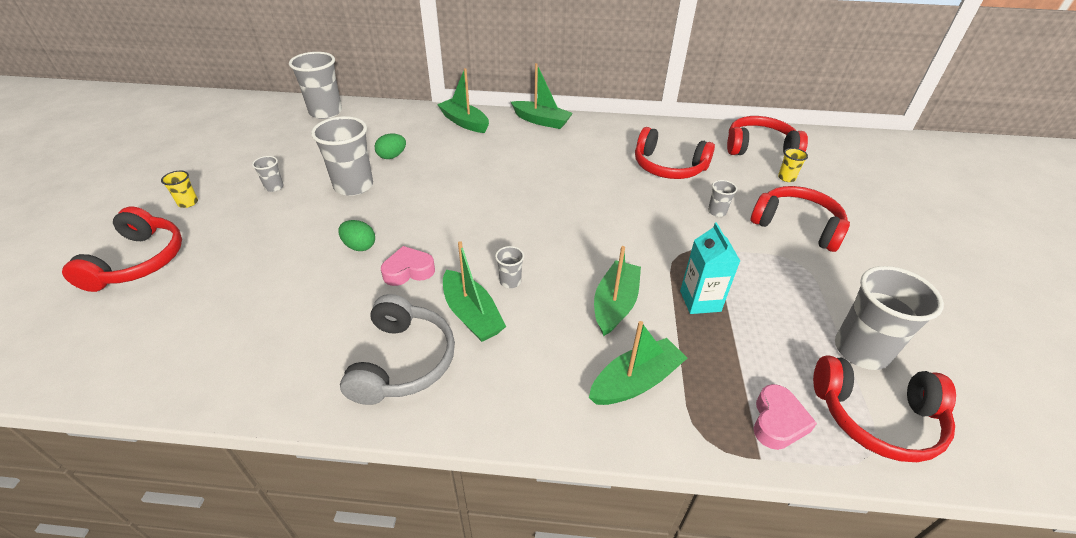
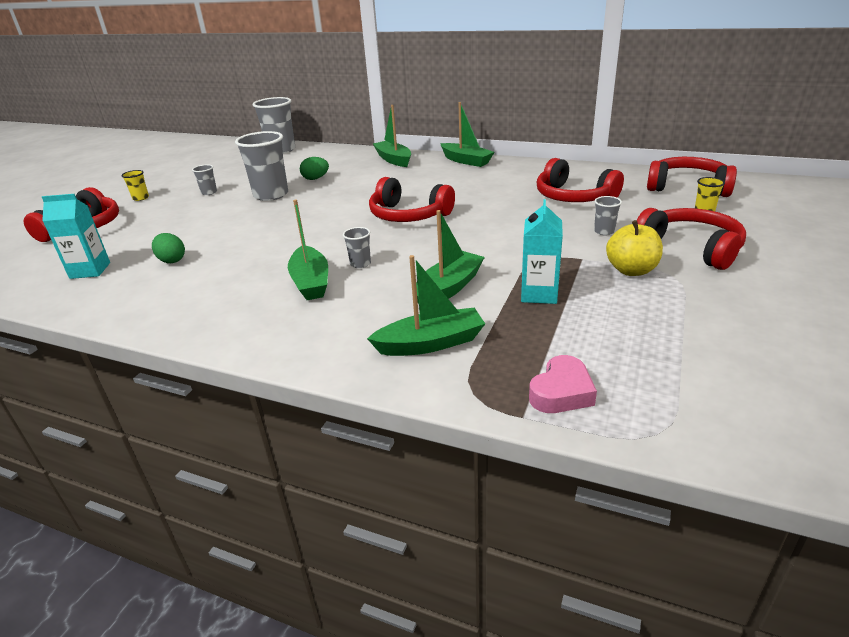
camera: 20 degrees right, 10 degrees down
green egg [338,220,375,251] -> green egg moved to [152,233,185,263]
grey headphones [340,294,455,405] -> none
pink heart [381,246,435,286] -> none
red headphones [813,356,956,462] -> red headphones moved to [369,177,455,222]
grey cup [835,266,944,370] -> none
none -> turquoise carton [42,194,110,279]
none -> yellow apple [606,220,663,276]

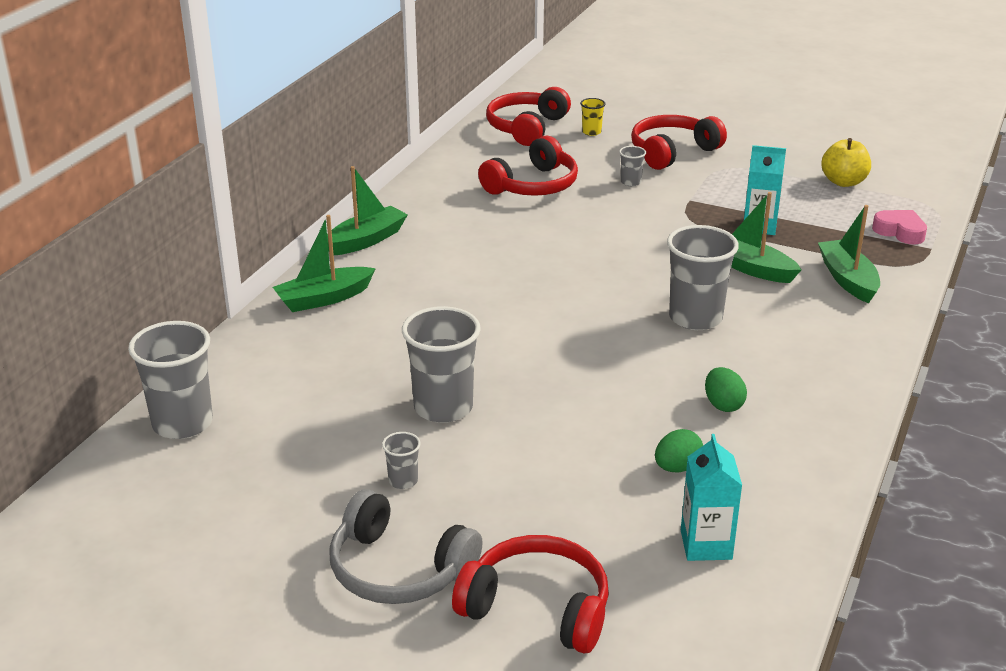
camera: 90 degrees left, 0 degrees up
yellow cup [121,170,149,201] -> grey headphones [329,489,483,604]
green boat [288,199,328,300] -> none
green egg [300,157,329,180] -> green egg moved to [705,367,747,412]
grey cup [343,227,371,268] -> grey cup [667,225,739,330], size x2.17
red headphones [369,177,455,222] -> none
yellow apple [606,220,663,276] -> yellow apple moved to [821,138,871,187]

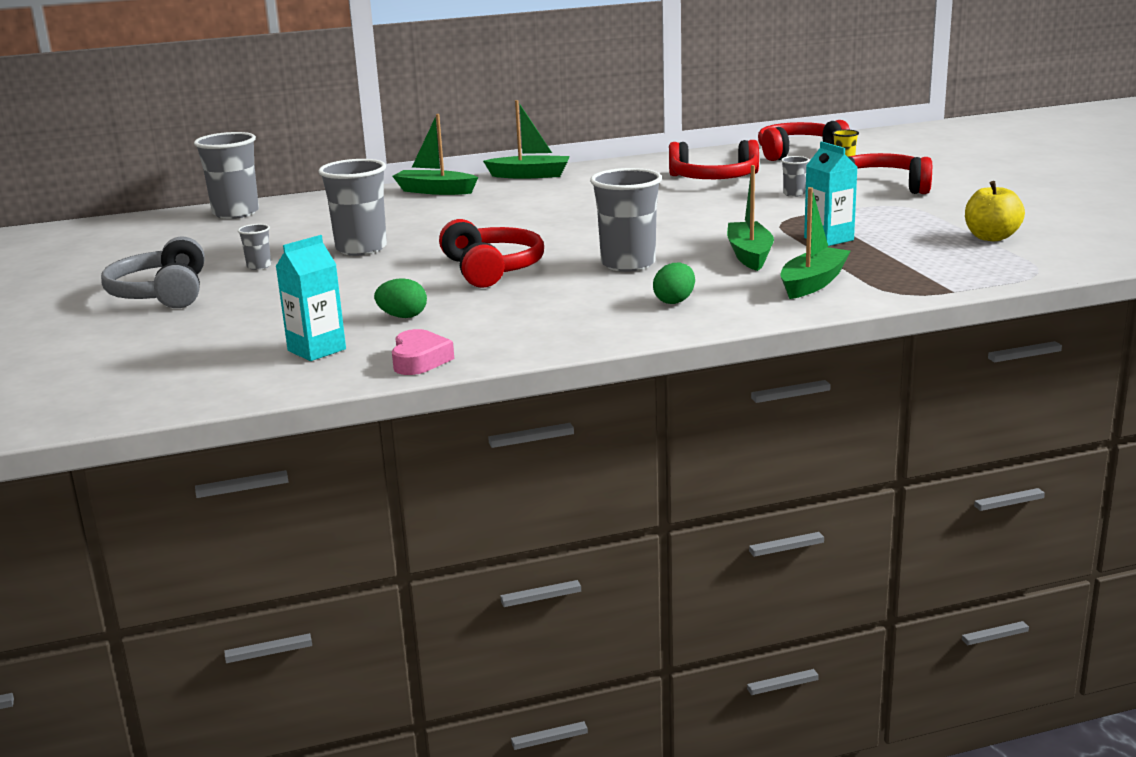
camera: 50 degrees right, 10 degrees down
red headphones [452,535,609,654] -> red headphones moved to [439,219,544,288]
green egg [705,367,747,412] -> green egg moved to [653,263,695,304]
pink heart [872,210,927,245] -> pink heart moved to [392,329,454,375]

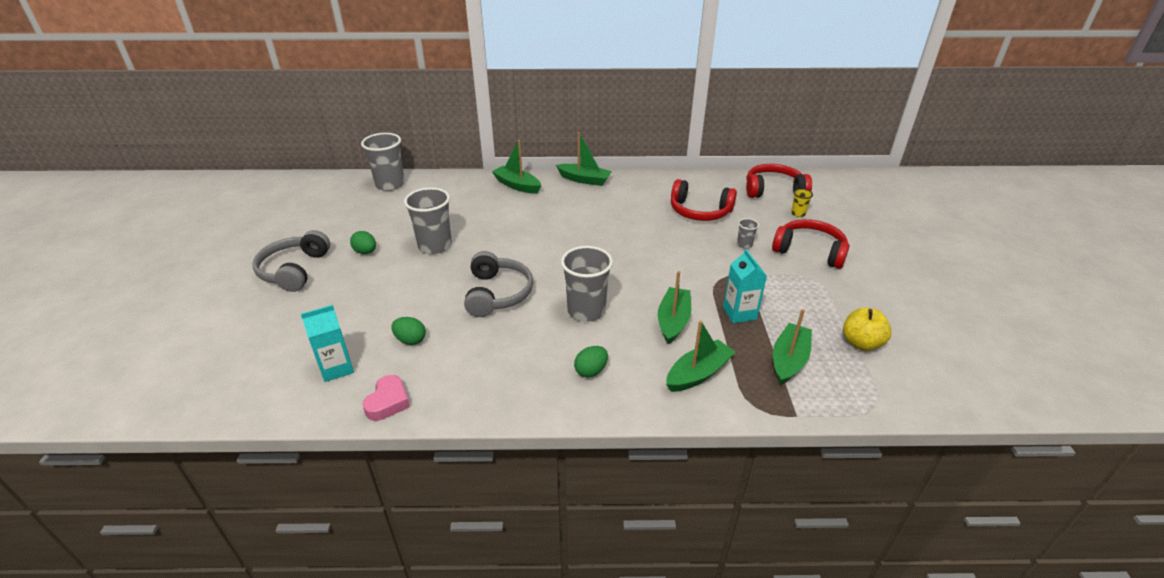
camera: 15 degrees right, 15 degrees up
grey cup [238,224,271,270] -> green egg [350,231,376,254]
red headphones [439,219,544,288] -> grey headphones [464,251,533,317]
none -> green boat [773,309,812,385]

